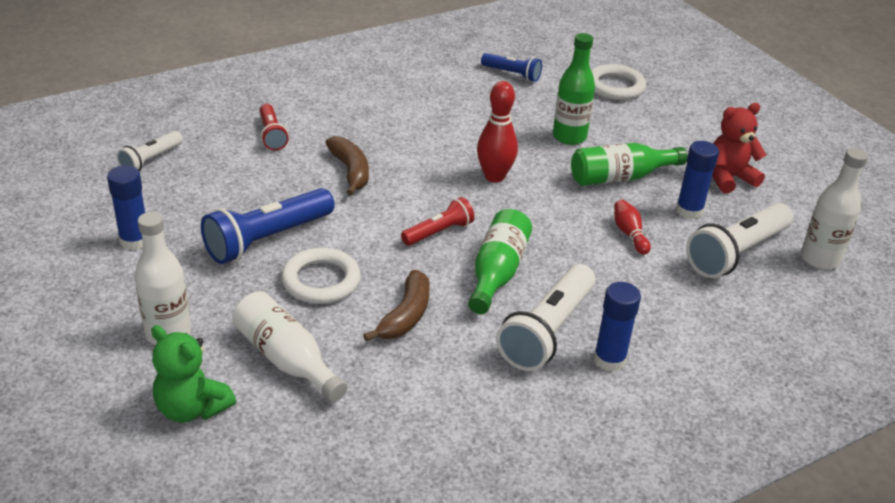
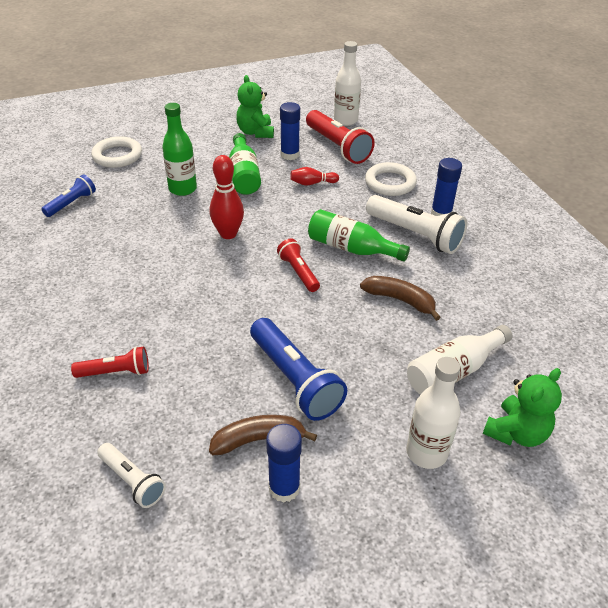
camera: 80 degrees left, 5 degrees up
white ring [281,248,361,304] -> white ring moved to [365,162,417,196]
brown banana [325,136,369,195] -> brown banana moved to [209,415,317,455]
white flashlight [686,203,793,278] -> red flashlight [306,110,375,164]
red teddy bear [712,103,766,193] -> green teddy bear [236,75,274,138]

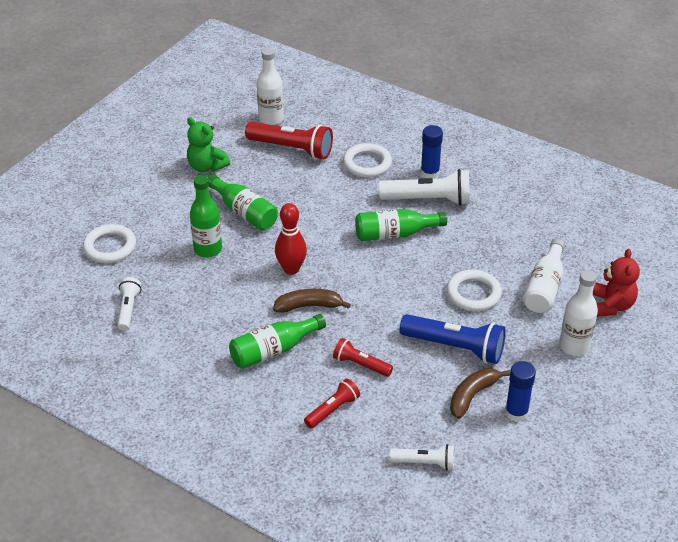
camera: 35 degrees left, 0 degrees up
blue flashlight [42,175,96,217] -> white flashlight [117,277,141,331]
red flashlight [277,239,320,292] -> red flashlight moved to [333,338,393,377]
blue glue stick [280,102,300,160] -> none
red bowling pin [290,167,339,186] -> none
brown banana [360,276,441,321] -> brown banana moved to [273,289,351,313]
green teddy bear [483,368,562,447] -> red teddy bear [593,249,640,317]
none -> green bottle [229,314,326,369]
none -> white ring [447,270,502,311]

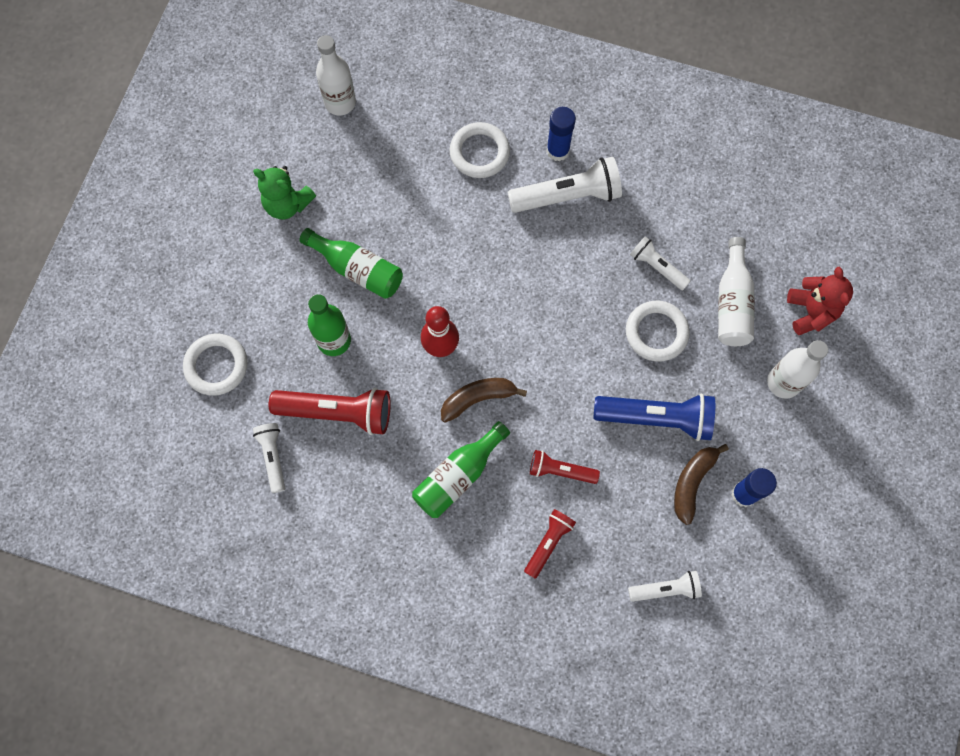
camera: 15 degrees left, 30 degrees up
red flashlight [245,122,333,159] -> red flashlight moved to [269,388,390,435]
green bottle [355,209,447,241] -> none
none -> white flashlight [630,236,691,290]

